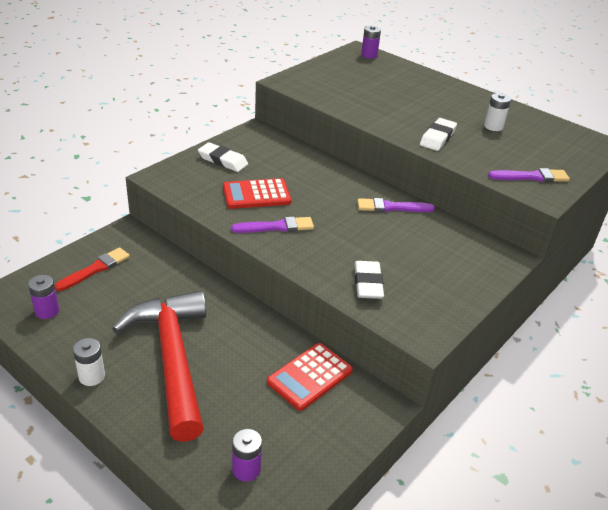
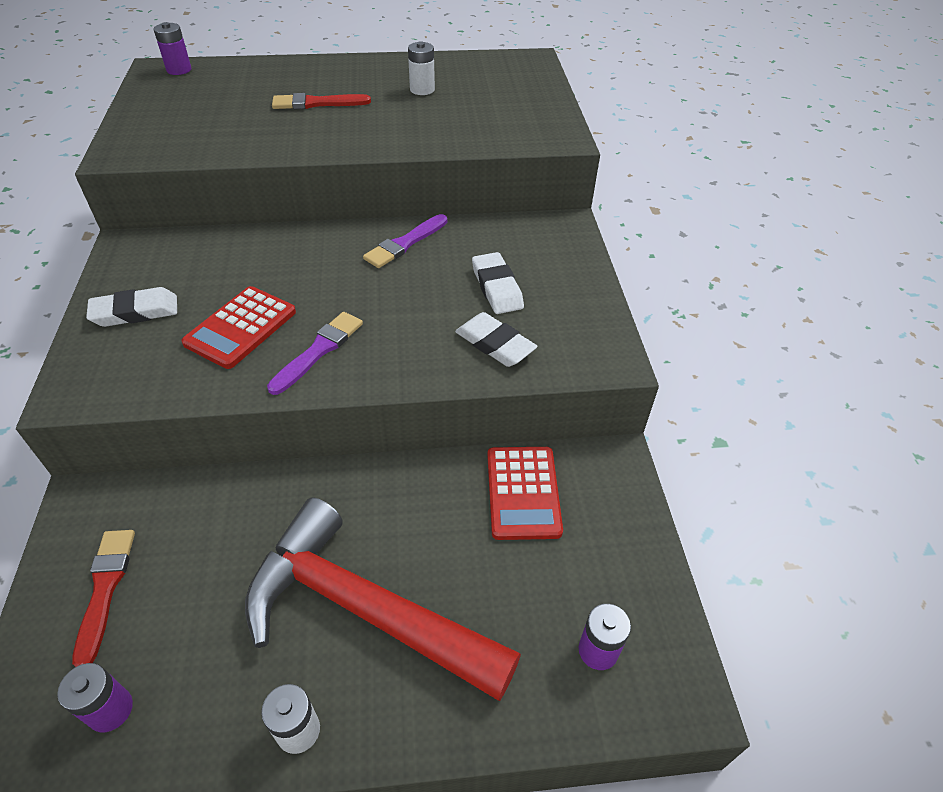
camera: 45 degrees left, 10 degrees up
white eraser [420,118,457,151] -> white eraser moved to [472,252,524,314]
purple brush [488,168,570,182] -> none
none -> red brush [272,93,371,109]

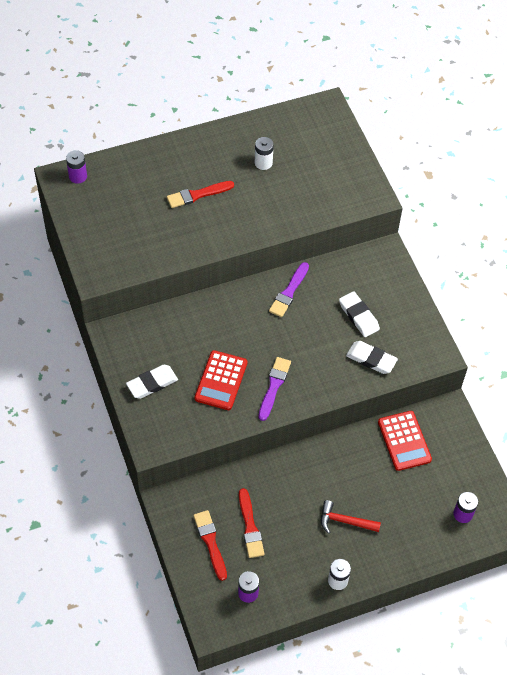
camera: 15 degrees left, 10 degrees up
red hammer [245,497,521,701] -> red hammer [321,500,381,534], size x0.43
none -> red brush [239,488,265,558]

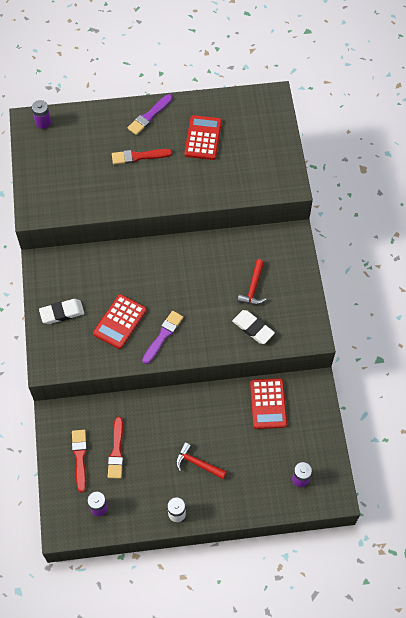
camera: 15 degrees right, 5 degrees up
white battery [255,137,274,170] -> red calculator [184,115,222,160]
purple brush [269,262,309,317] -> purple brush moved to [127,94,172,135]
white eraser [339,291,380,337] -> red hammer [237,259,267,305]

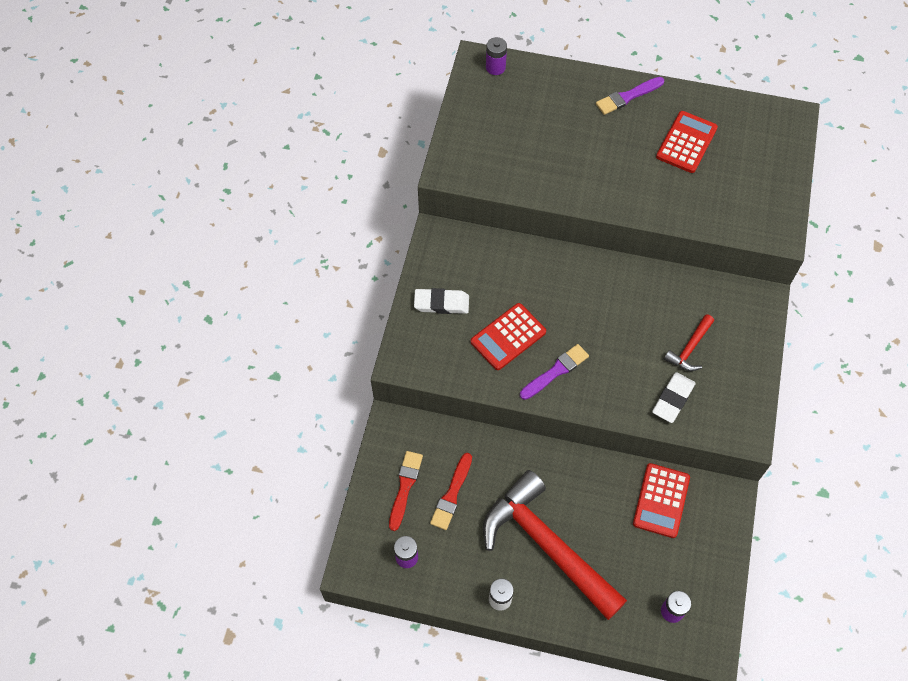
camera: 20 degrees right, 0 degrees up
red brush [112,149,172,164] -> none
red hammer [176,442,227,479] -> red hammer [483,470,627,620], size x2.34
white eraser [232,310,275,344] -> white eraser turned 60 degrees clockwise [652,372,696,423]

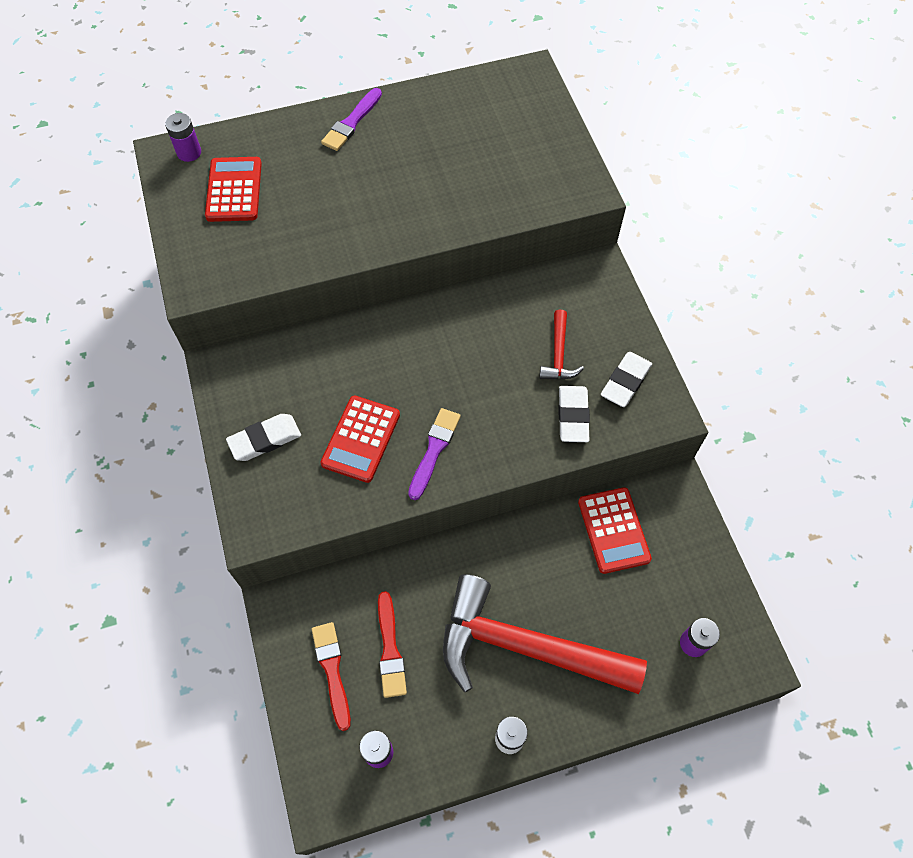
camera: 30 degrees left, 0 degrees up
red calculator [656,111,718,173] -> red calculator moved to [205,157,262,222]
none -> white eraser [601,352,652,407]

